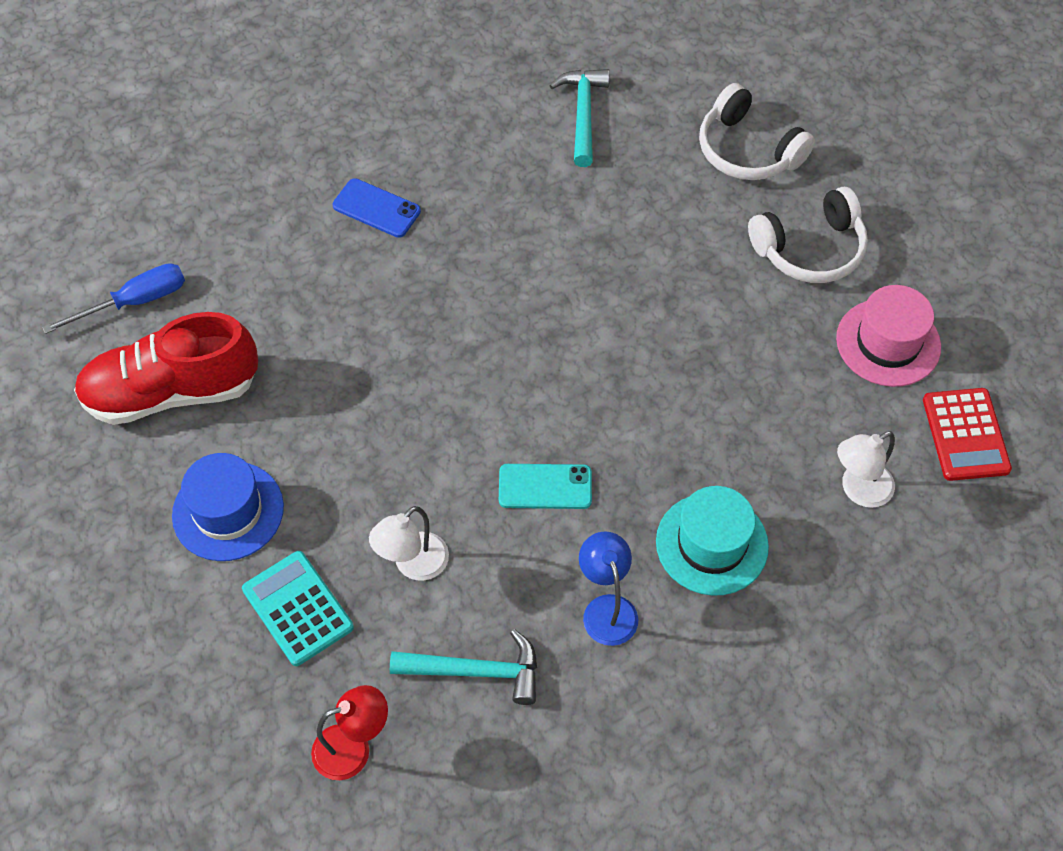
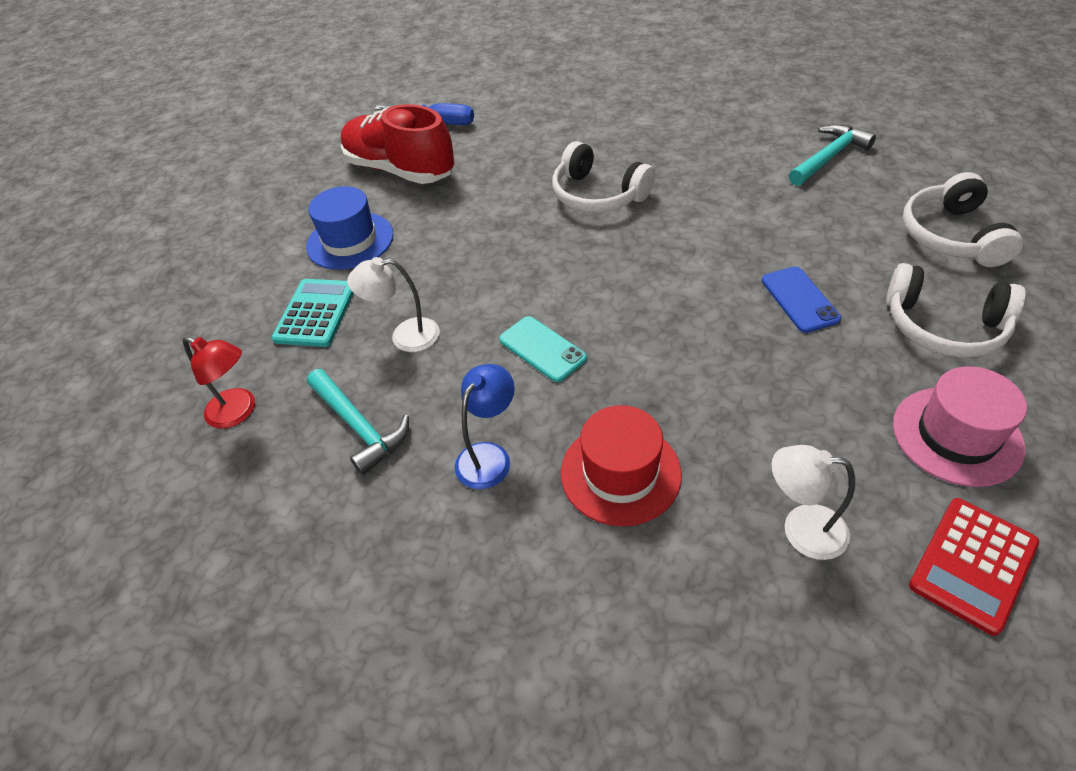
camera: 50 degrees right, 10 degrees down
blue phone [333,178,421,238] -> blue phone moved to [762,266,841,333]
turquoise hat [656,486,769,596] -> red hat [561,405,682,526]
none -> white headphones [552,141,655,213]

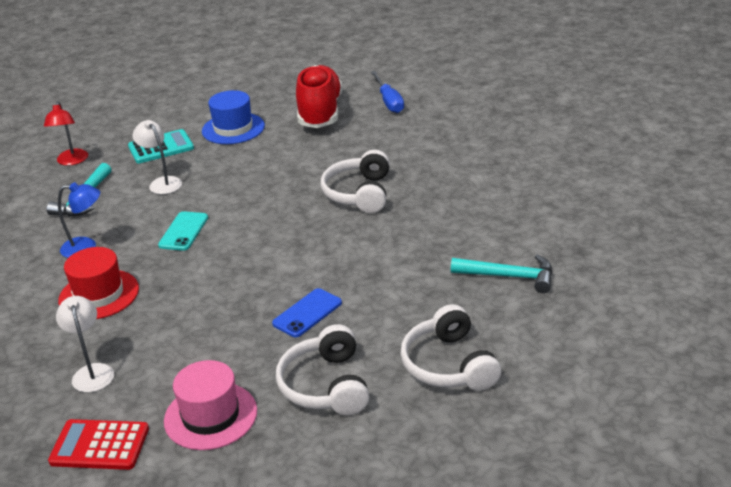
camera: 55 degrees right, 15 degrees down
white headphones [903,172,1023,267] -> white headphones turned 75 degrees counterclockwise [400,304,501,391]

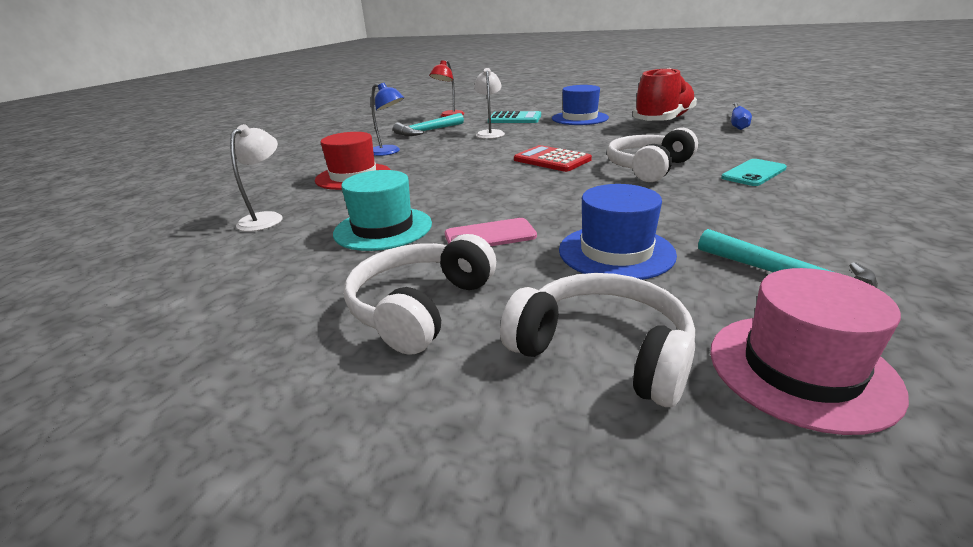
camera: 35 degrees right, 5 degrees down
red calculator [48,419,149,470] -> red calculator moved to [514,145,592,172]
turquoise phone [158,211,208,251] -> turquoise phone moved to [721,159,787,186]
pink hat [164,360,257,450] -> pink hat moved to [710,268,909,435]
blue phone [272,288,342,337] -> pink phone [445,218,537,246]
white headphones [400,304,501,391] -> white headphones turned 105 degrees clockwise [500,273,695,407]
none -> turquoise hat [333,170,432,251]
none -> blue hat [559,184,677,280]

